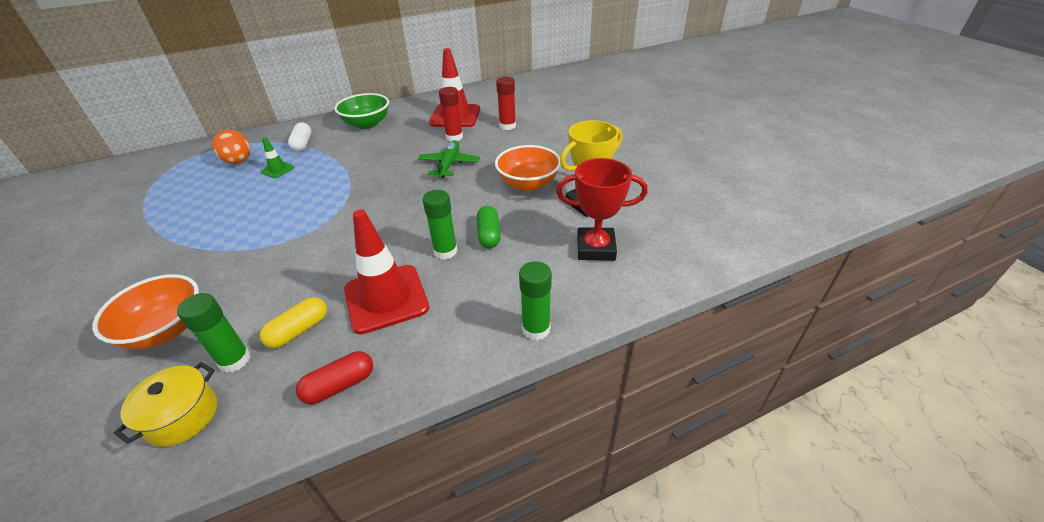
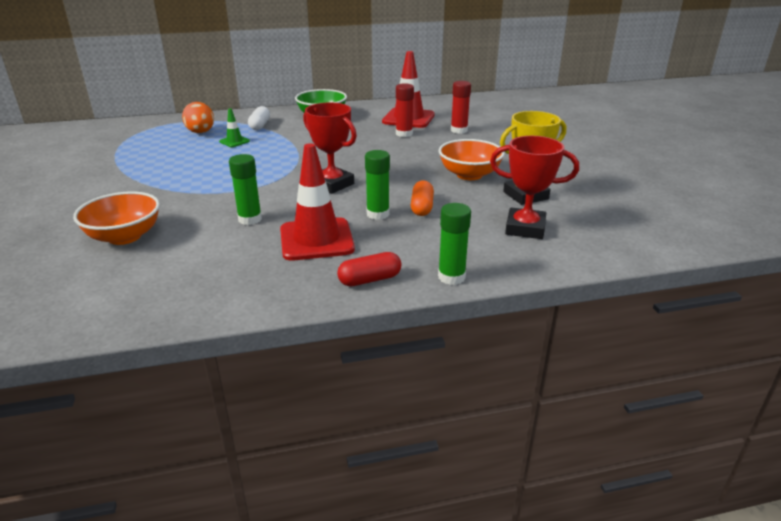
camera: 10 degrees right, 10 degrees down
yellow pot [114,362,217,447] -> none
green glue stick [177,293,250,373] -> green glue stick moved to [229,154,262,225]
yellow capsule [259,297,327,348] -> none
red capsule [296,351,373,404] -> red capsule moved to [337,252,401,286]
green plane [418,140,480,178] -> none
green capsule [477,206,501,248] -> orange capsule [411,180,434,216]
none -> red trophy [303,102,357,194]

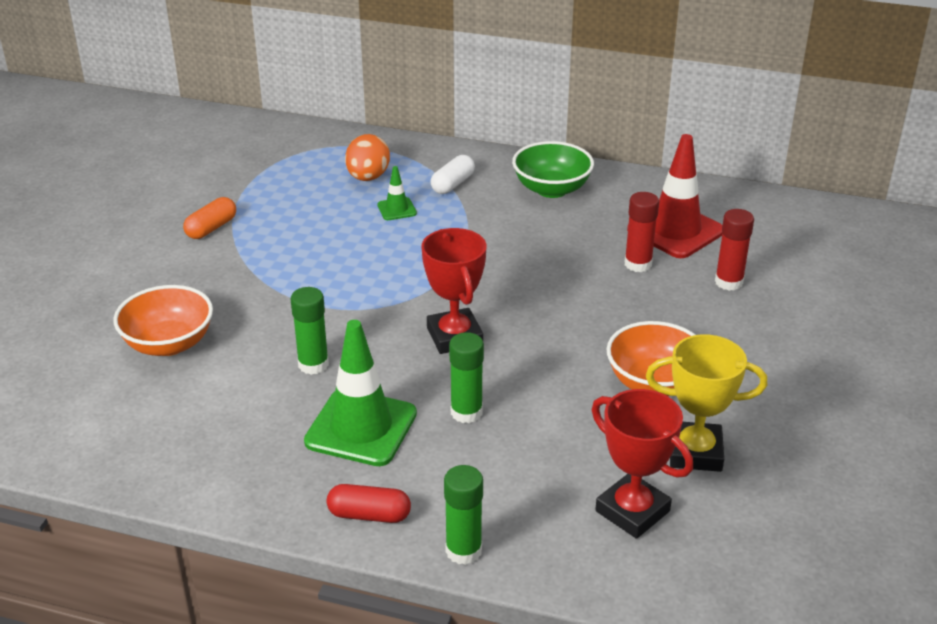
camera: 30 degrees right, 5 degrees up
red traffic cone [280,143,355,261] -> green traffic cone [304,320,417,466]
orange capsule [411,180,434,216] -> orange capsule moved to [183,197,236,239]

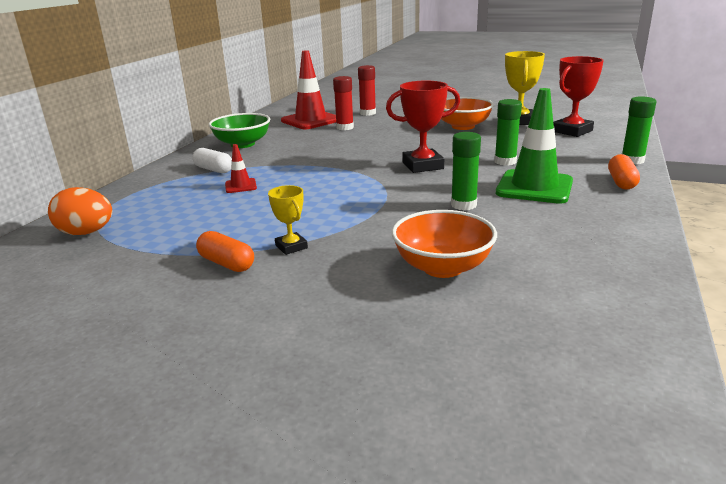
camera: 85 degrees left, 10 degrees down
red capsule [327,484,411,523] -> orange capsule [608,154,640,190]
orange egg [345,134,390,181] -> orange egg moved to [48,187,112,235]
green traffic cone [377,166,417,220] -> red traffic cone [225,144,257,193]
none -> yellow trophy [268,185,308,255]

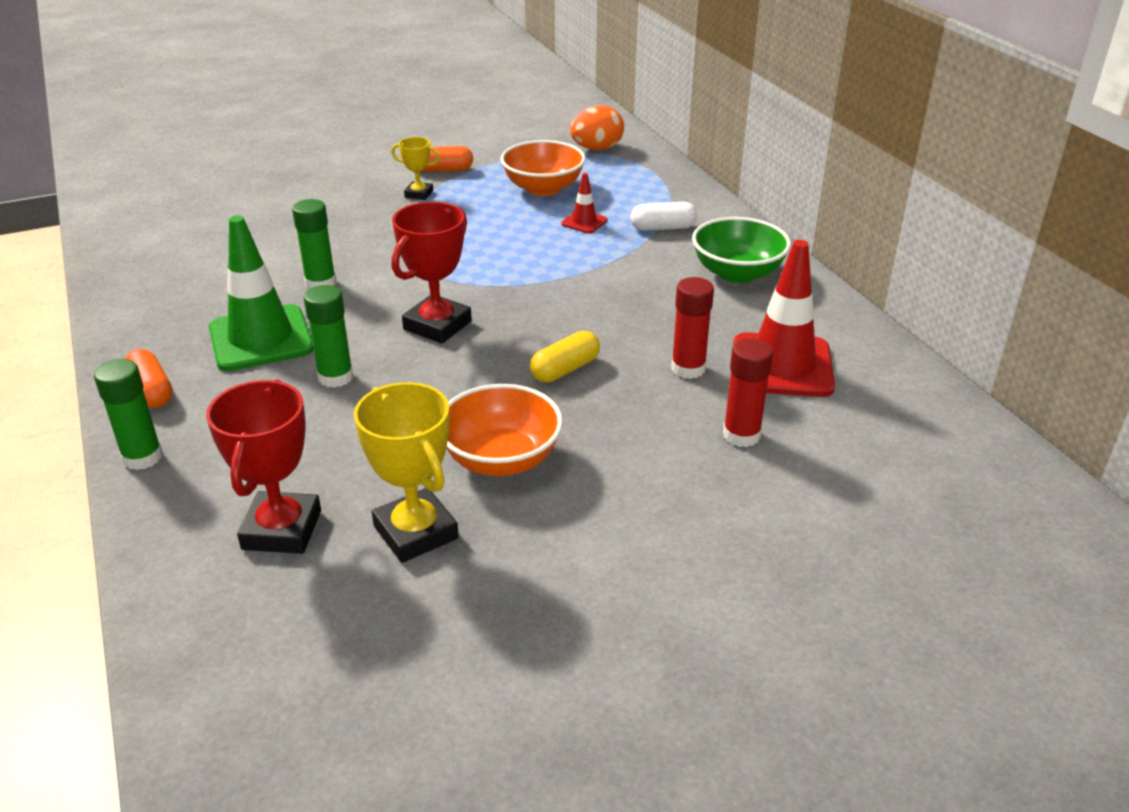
camera: 135 degrees right, 10 degrees up
orange bowl [392,210,497,278] -> orange bowl moved to [500,140,586,196]
none -> yellow capsule [530,331,600,382]

